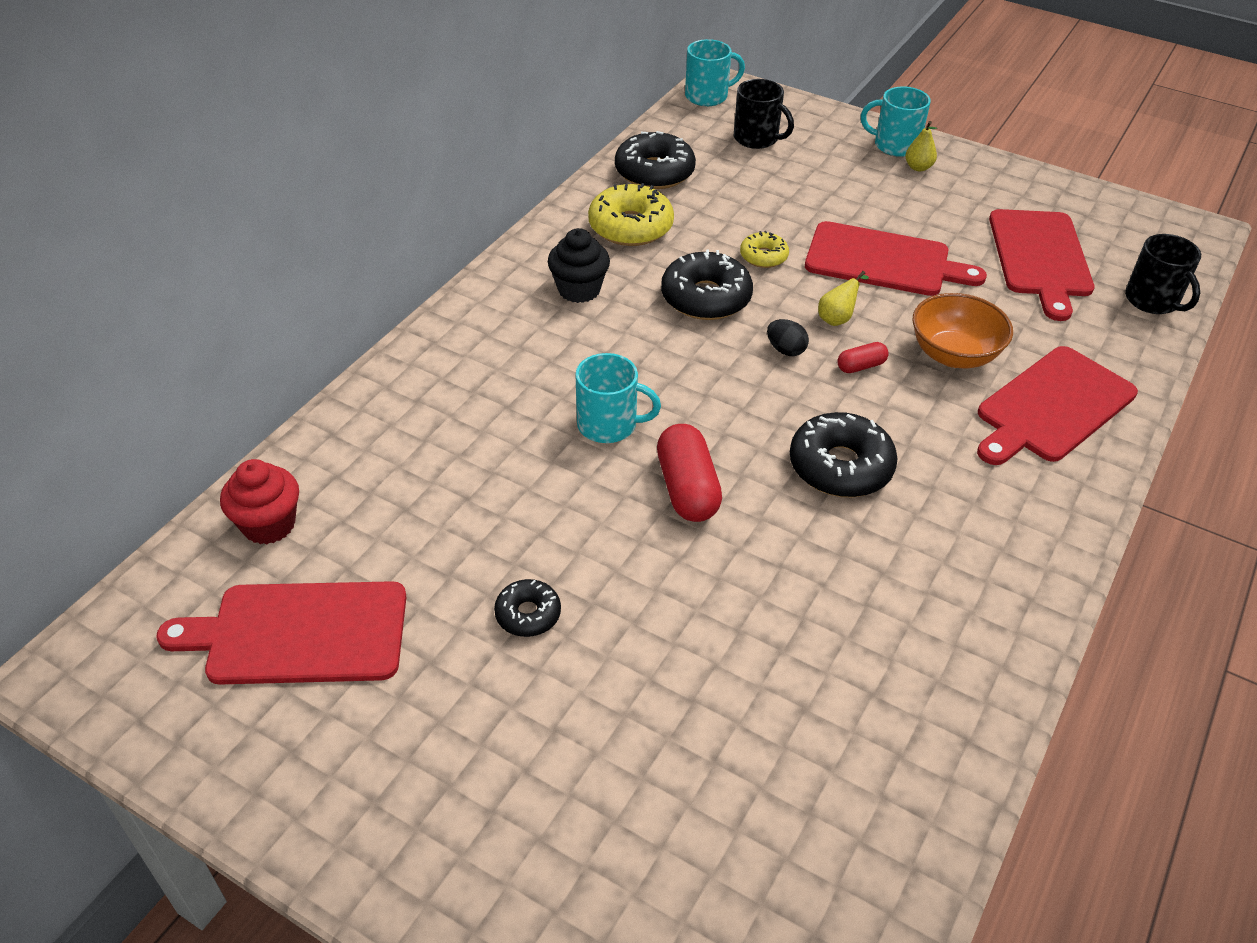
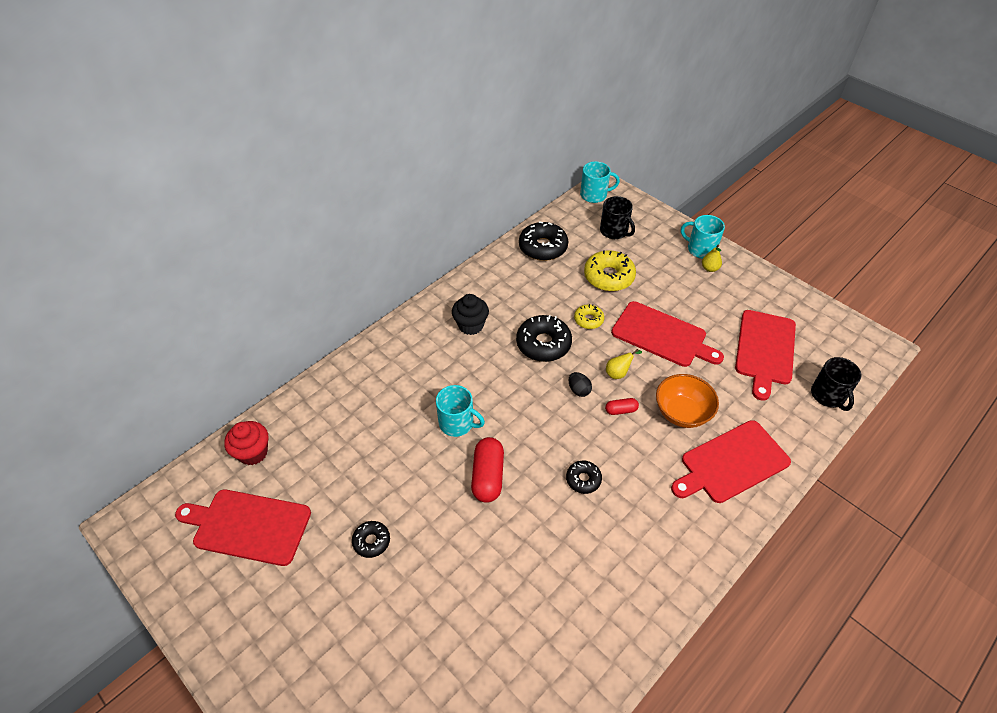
camera: 15 degrees right, 5 degrees up
yellow donut [588,183,674,246] -> yellow donut moved to [584,250,636,291]
black donut [790,412,898,497] -> black donut [566,461,602,494], size x0.56

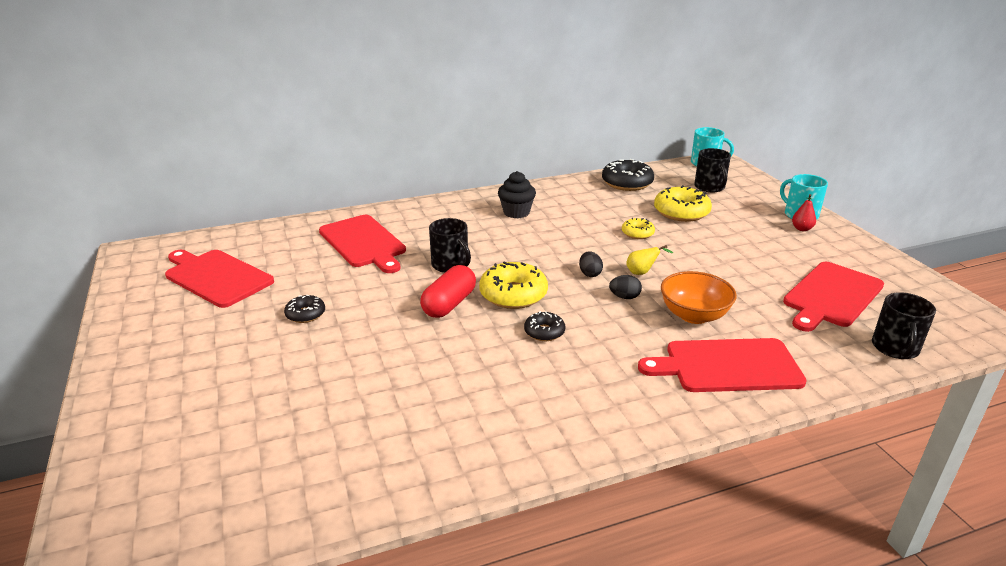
camera: 25 degrees right, 20 degrees down
red cupcake [224,421,268,465] -> none
turquoise mug [436,385,485,437] -> black mug [429,218,471,273]
black donut [516,315,572,362] -> none
red capsule [605,398,639,415] -> black egg [609,275,642,299]
red cutting board [611,301,724,367] -> red cutting board moved to [319,215,406,273]
yellow pear [702,245,722,272] -> red pear [792,194,816,231]
none -> yellow donut [479,262,548,309]

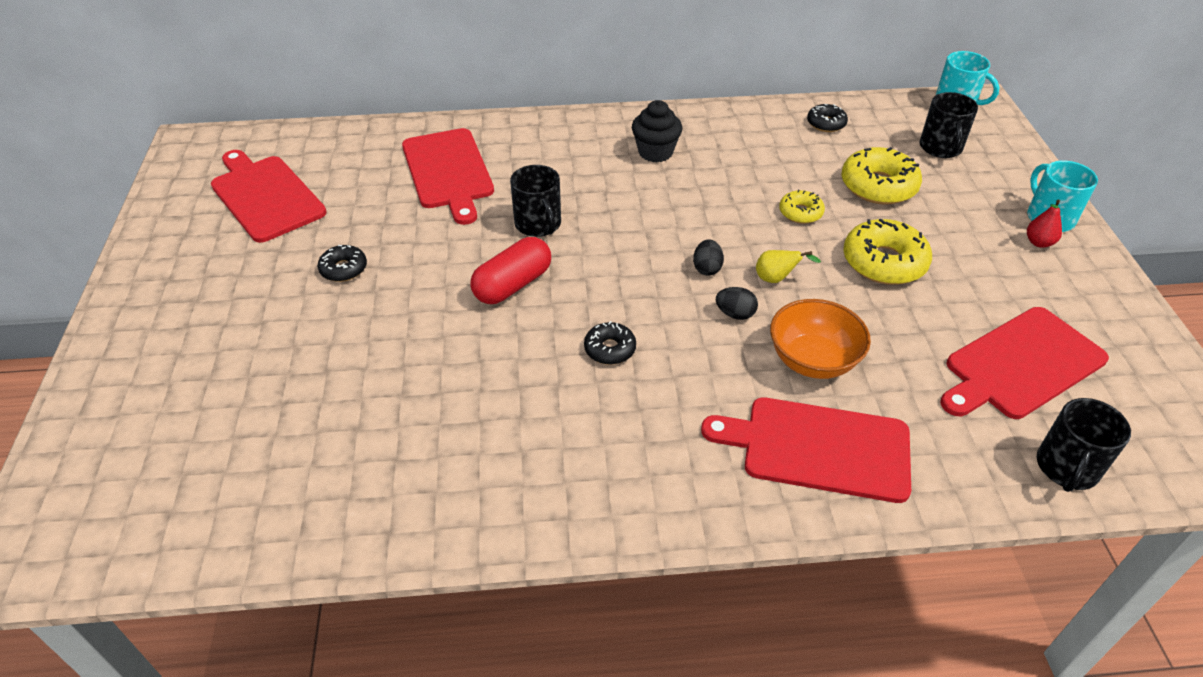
camera: 15 degrees right, 15 degrees up
yellow donut [479,262,548,309] -> yellow donut moved to [843,219,932,285]
black donut [602,159,654,191] -> black donut [807,104,848,132], size x0.56

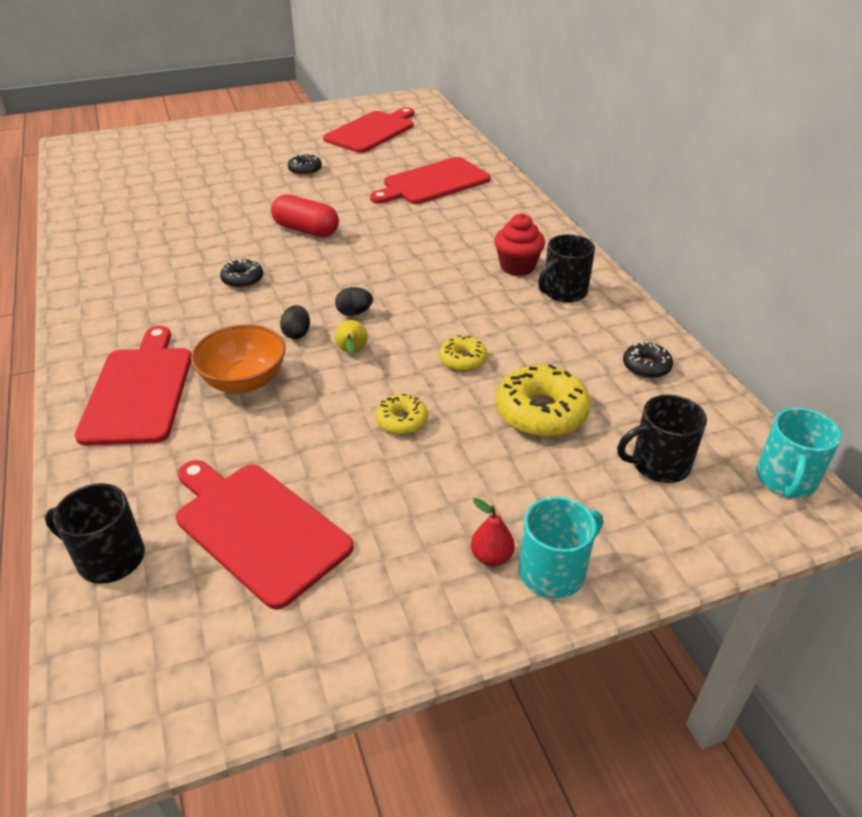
camera: 75 degrees right, 5 degrees down
black mug [510,165,561,237] -> black mug moved to [538,234,595,303]
black cupcake [632,100,683,162] -> red cupcake [494,213,545,276]
yellow donut [843,219,932,285] -> yellow donut [375,394,428,435], size x0.56

